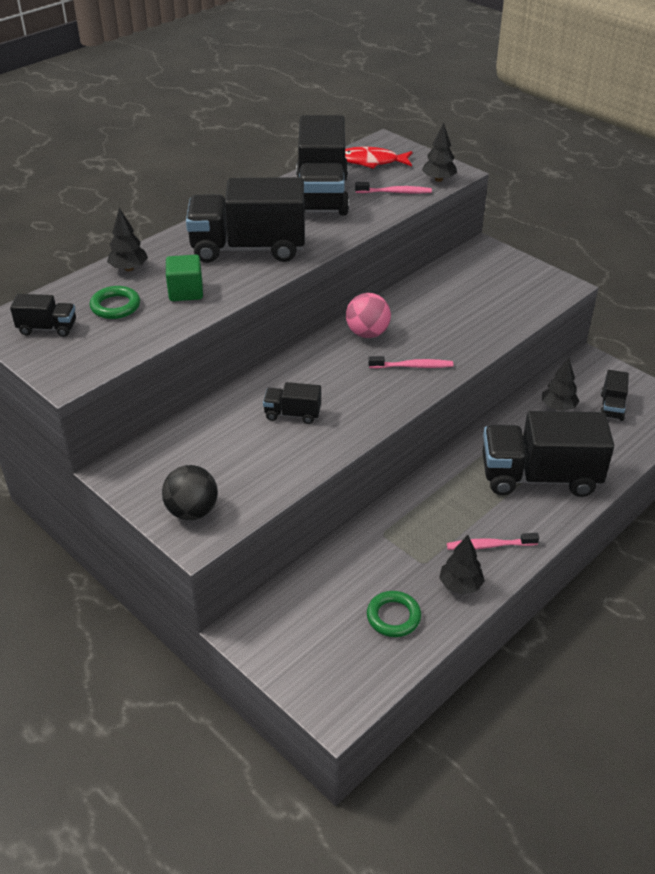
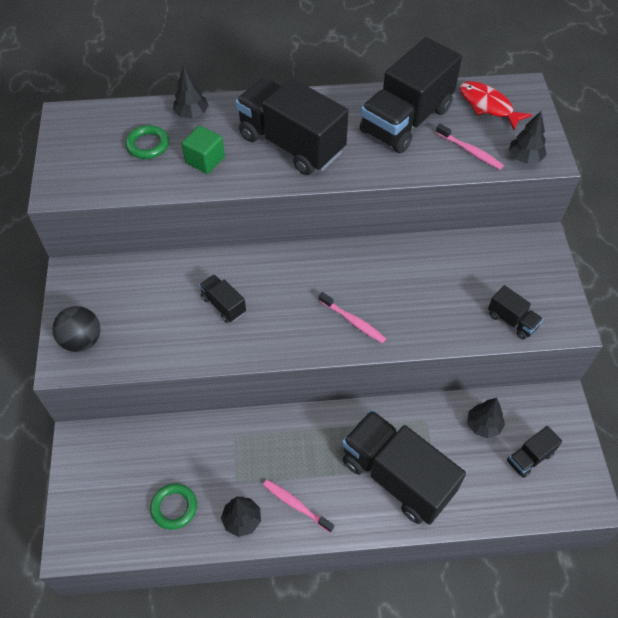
camera: 40 degrees right, 15 degrees up
black truck [10,294,76,337] -> black truck moved to [488,285,543,340]
pink ball [346,293,391,338] -> none

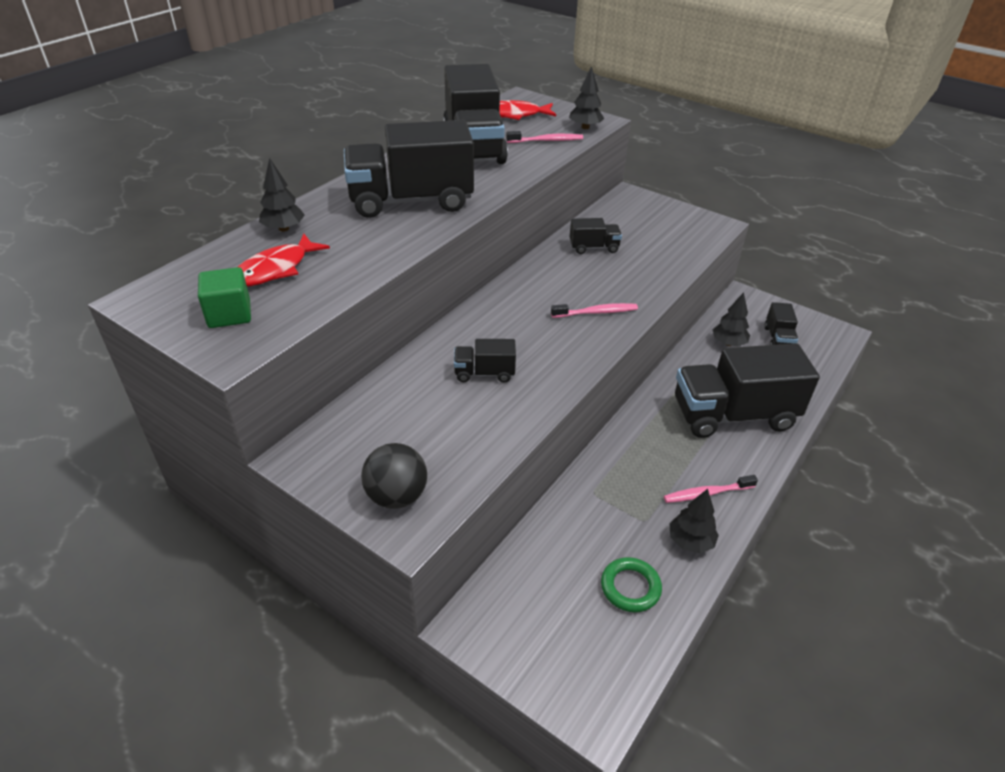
camera: 50 degrees left, 15 degrees down
green ring [125,125,169,159] -> red fish [238,234,330,286]
green cube [182,126,225,174] -> green cube moved to [198,267,251,328]
black truck [488,285,543,340] -> black truck moved to [570,218,622,254]

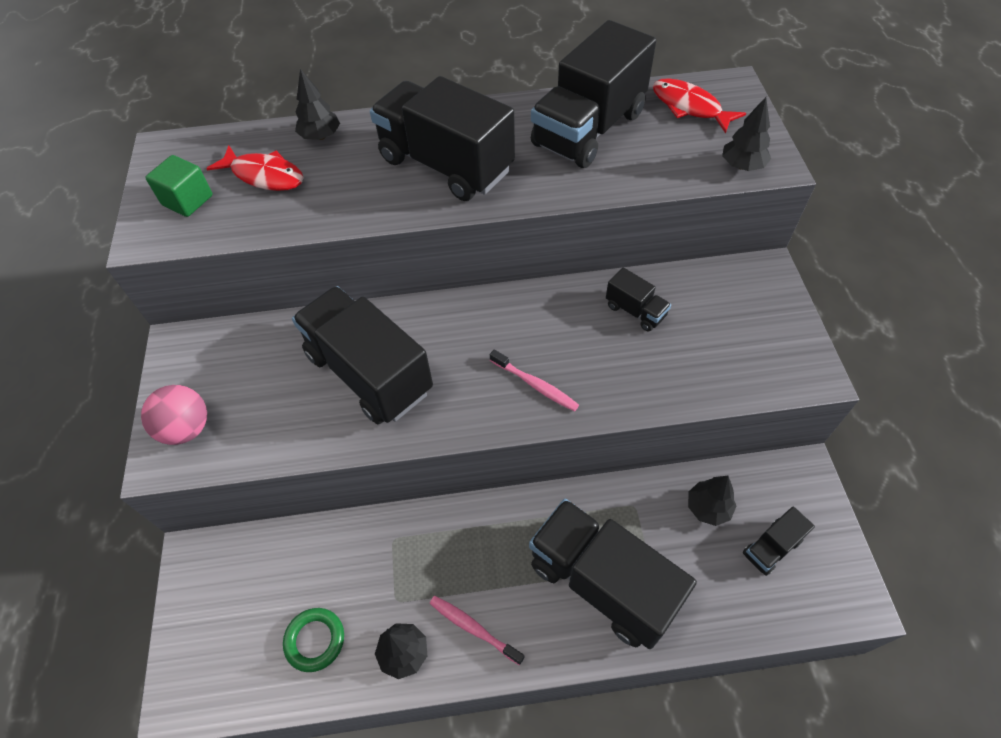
camera: 50 degrees right, 15 degrees up
red fish [238,234,330,286] -> red fish turned 150 degrees counterclockwise [206,145,304,191]
black ball [361,443,427,509] -> pink ball [141,385,207,445]
black truck [454,339,516,382] -> black truck [292,286,433,424], size x2.22
pink toothbrush [506,131,583,143] -> none

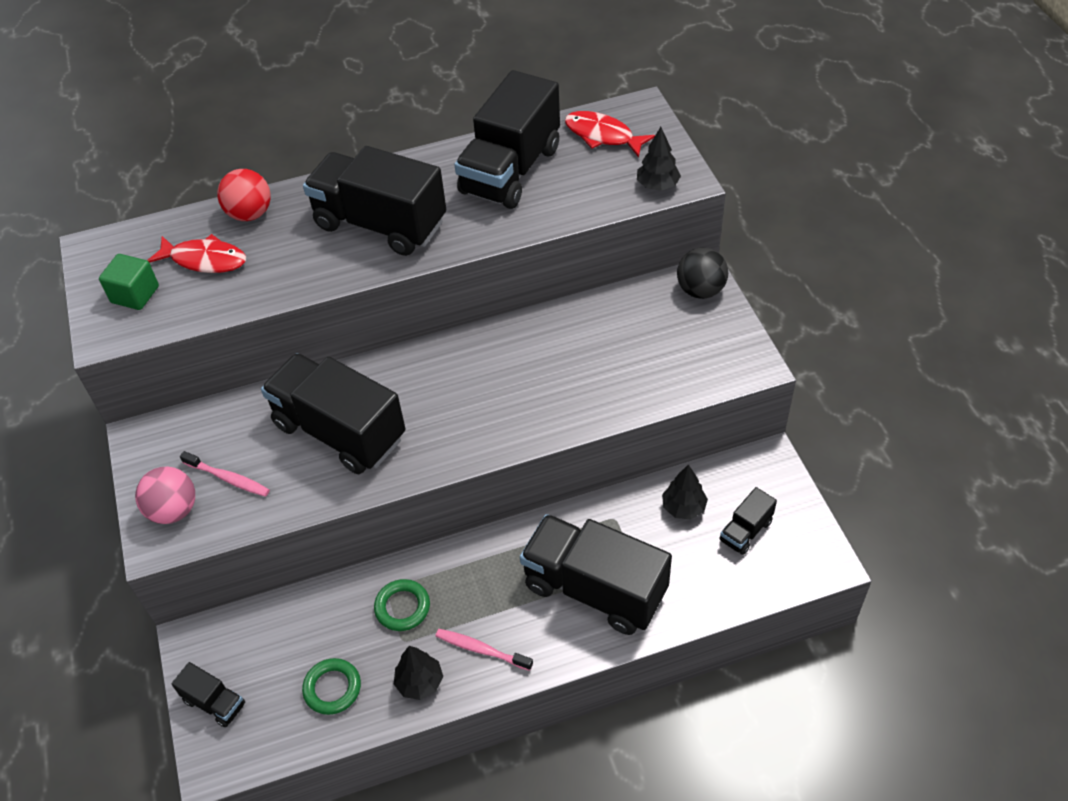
camera: 10 degrees left, 5 degrees down
black tree [295,69,340,140] -> red ball [217,169,271,221]
pink toothbrush [490,349,579,412] -> pink toothbrush moved to [180,451,270,497]
black truck [606,267,671,332] -> black truck moved to [172,662,245,727]
none -> green ring [374,579,430,631]
none -> black ball [677,247,728,299]

